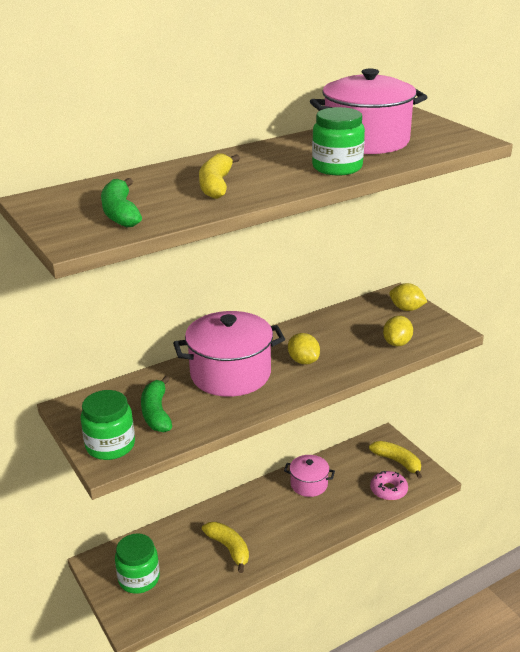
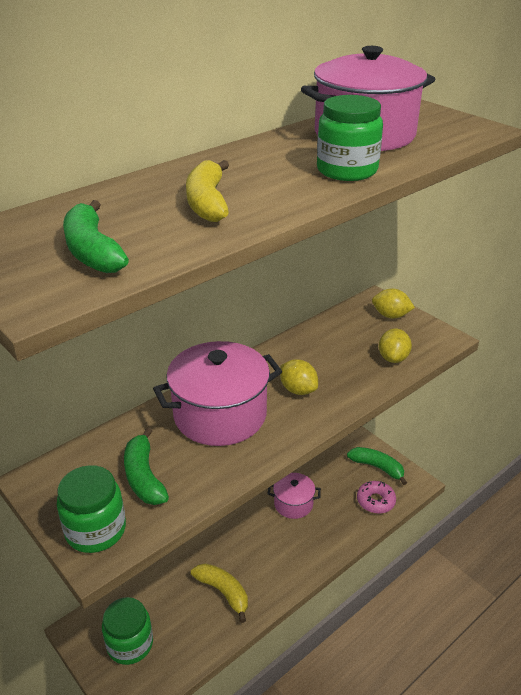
camera: 10 degrees left, 5 degrees up
yellow banana [369,441,422,479] -> green banana [347,447,407,485]

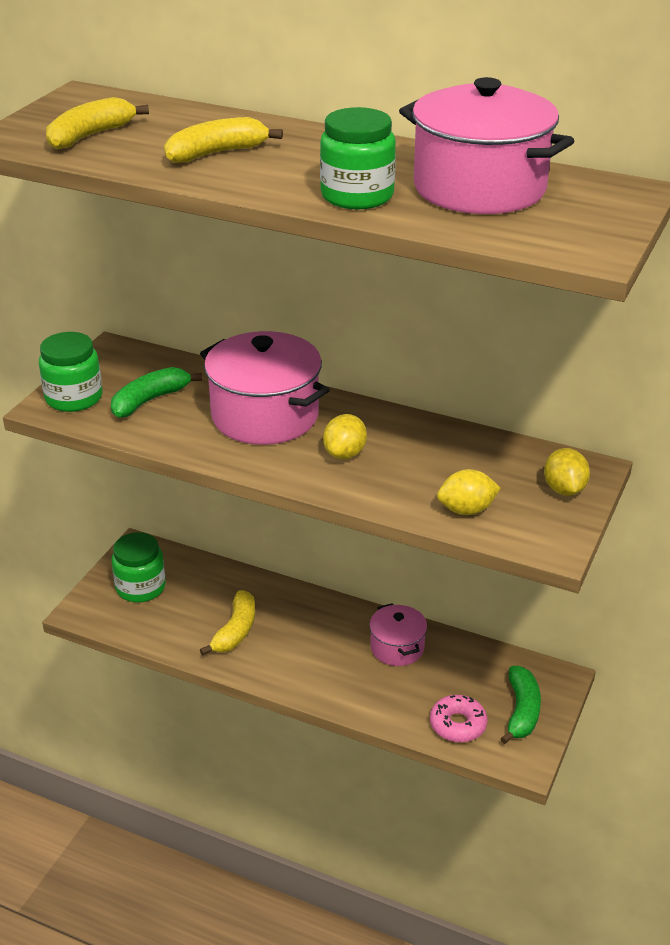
camera: 65 degrees right, 0 degrees up
green banana [63,200,129,273] -> yellow banana [46,97,149,150]

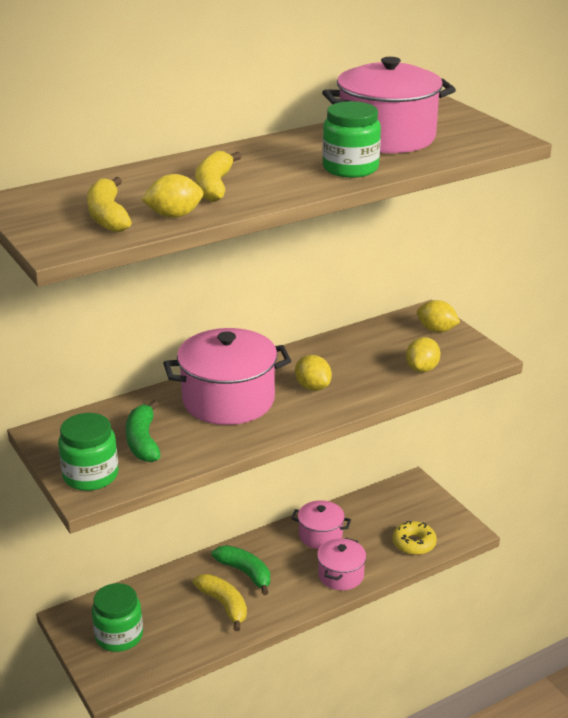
camera: 55 degrees left, 5 degrees down
pink donut [430,695,487,743] -> yellow donut [392,521,437,555]
green banana [500,666,541,744] -> green banana moved to [211,545,270,595]
none -> yellow lemon [141,174,204,218]
none -> pink pot [317,538,366,590]

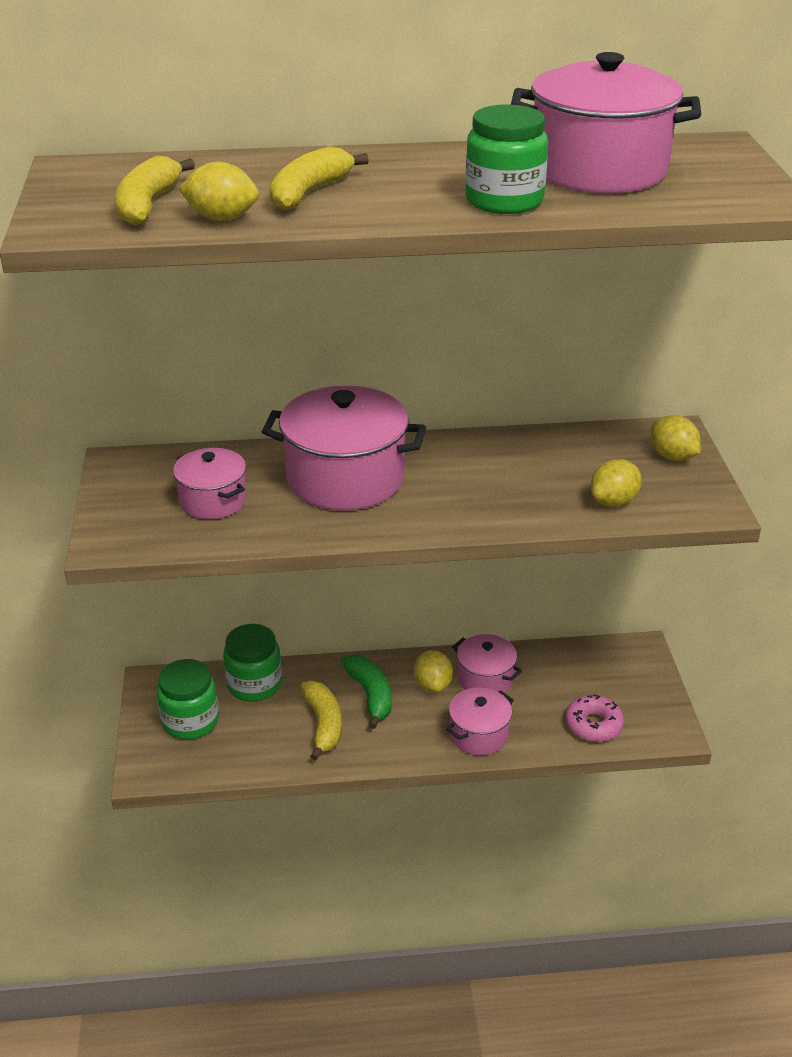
camera: 25 degrees right, 5 degrees up
green jar [58,413,119,491] -> green jar moved to [223,624,282,701]
green banana [126,400,161,463] -> pink pot [173,448,247,519]
yellow lemon [295,355,332,391] -> yellow lemon moved to [414,650,453,693]
yellow donut [392,521,437,555] -> pink donut [565,694,624,742]

